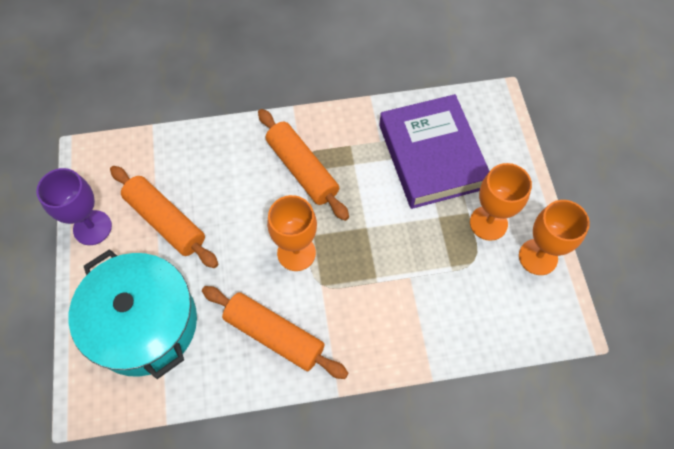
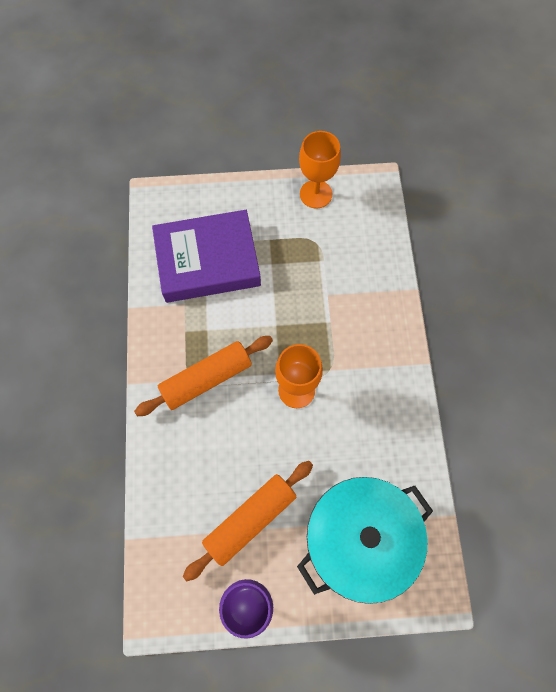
camera: 85 degrees left, 5 degrees up
orange rolling pin [202,286,348,379] -> none
orange goblet [470,163,532,241] -> none

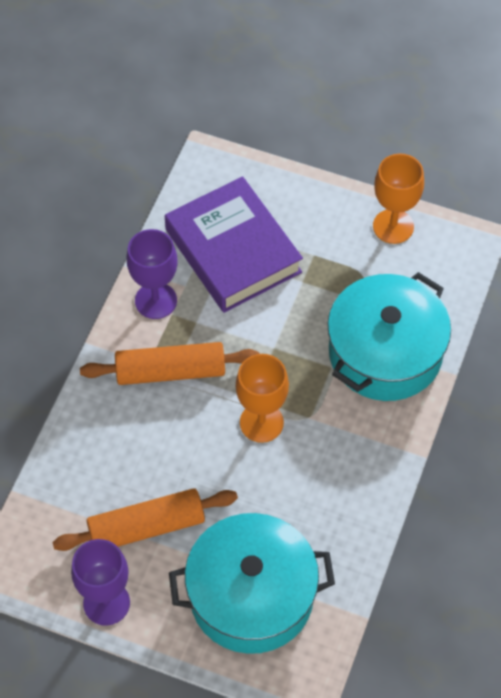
camera: 25 degrees right, 10 degrees down
purple book [152,210,261,303] -> purple book turned 45 degrees clockwise [165,176,303,313]
none -> purple goblet [126,229,178,319]
none -> turquoise pot [327,272,451,401]

